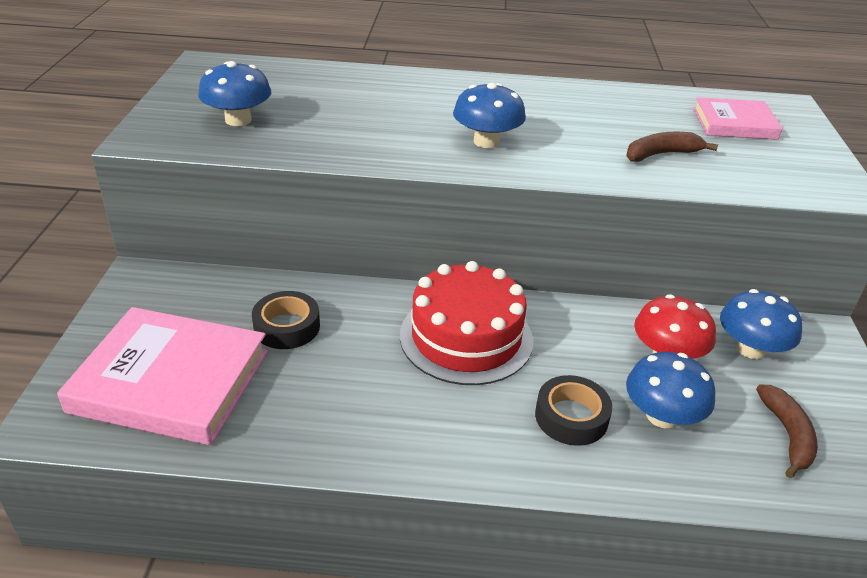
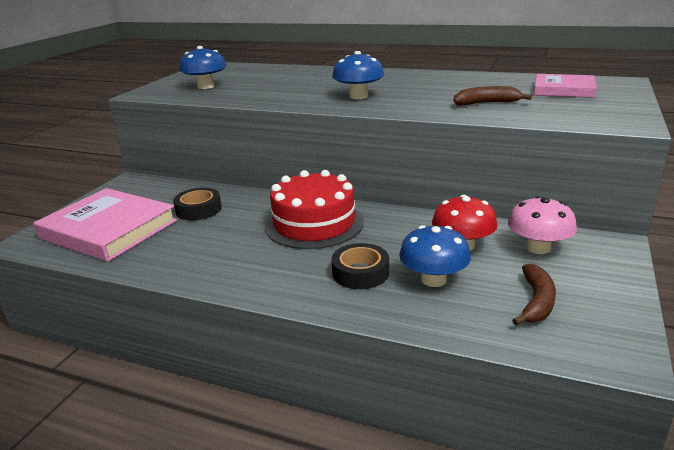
camera: 20 degrees right, 10 degrees down
blue mushroom [720,289,803,359] -> pink mushroom [508,196,577,254]

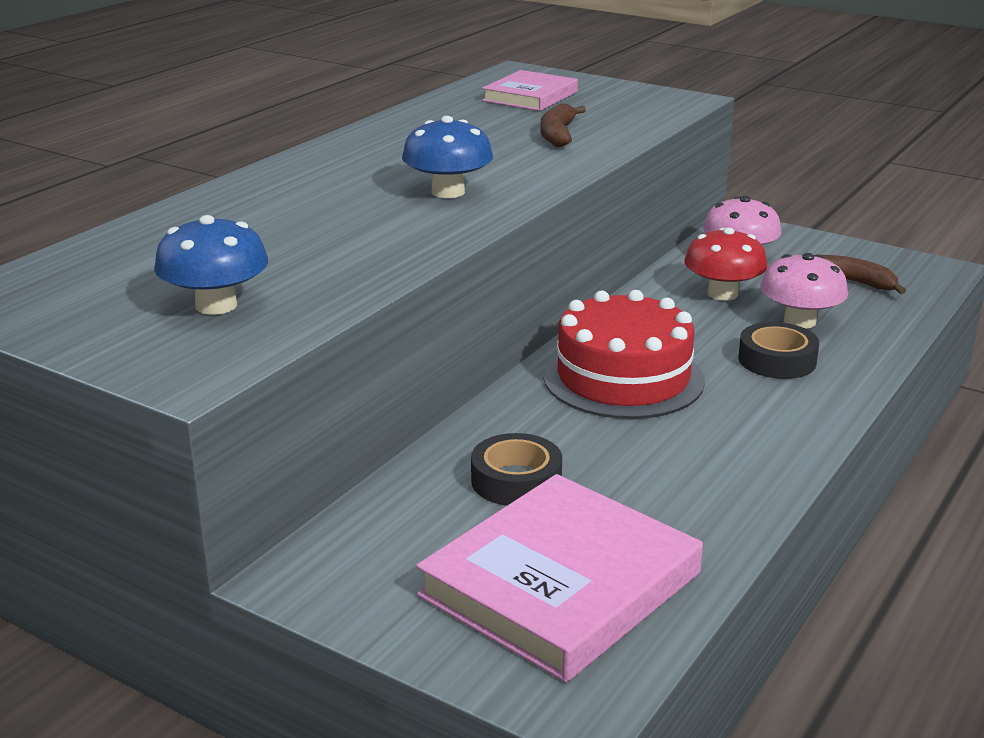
camera: 80 degrees left, 0 degrees up
blue mushroom [399,225,471,287] -> pink mushroom [760,253,848,329]

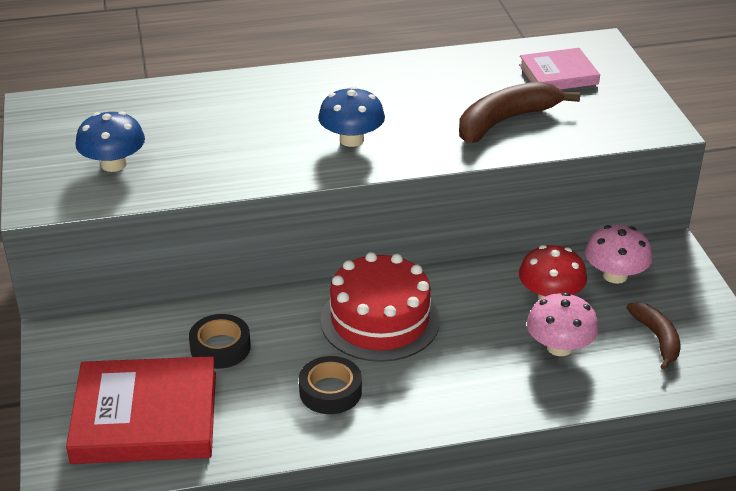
camera: 45 degrees right, 10 degrees up
pink book [416,474,703,682] -> red book [66,356,216,464]
brown banana [540,103,586,147] -> brown banana [459,82,580,143], size x1.64
black tape [738,322,819,379] -> black tape moved to [299,356,362,414]

